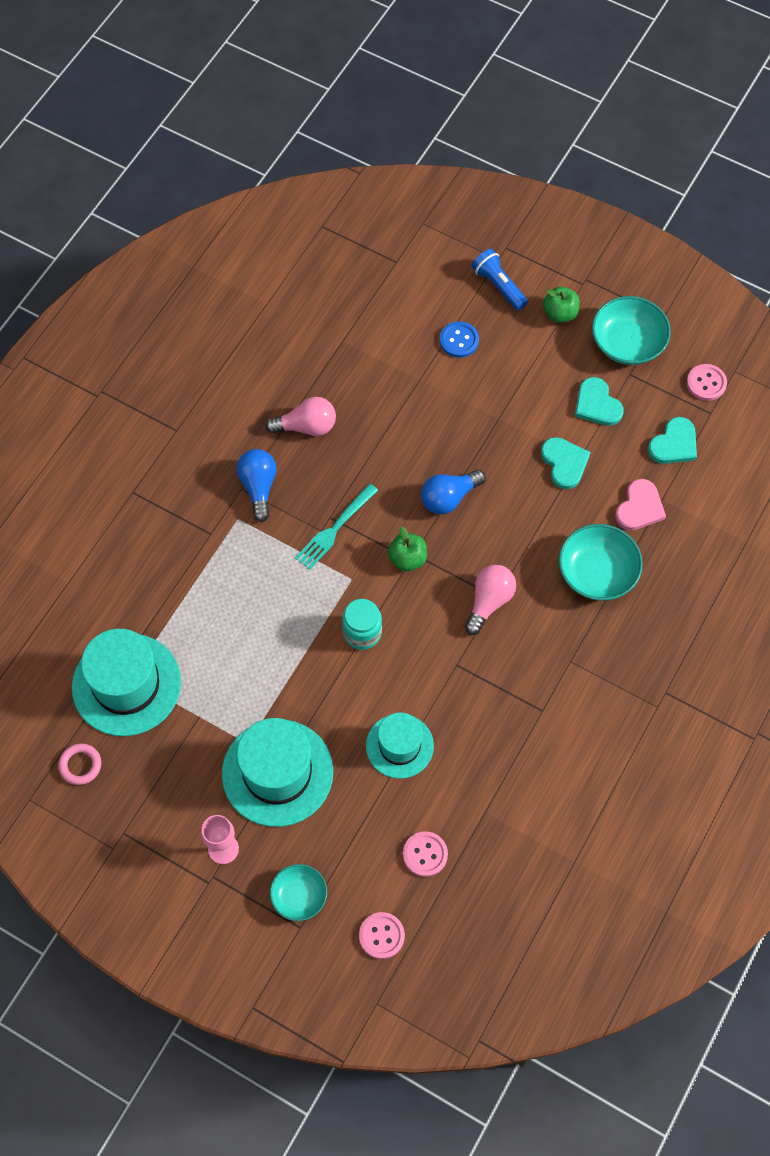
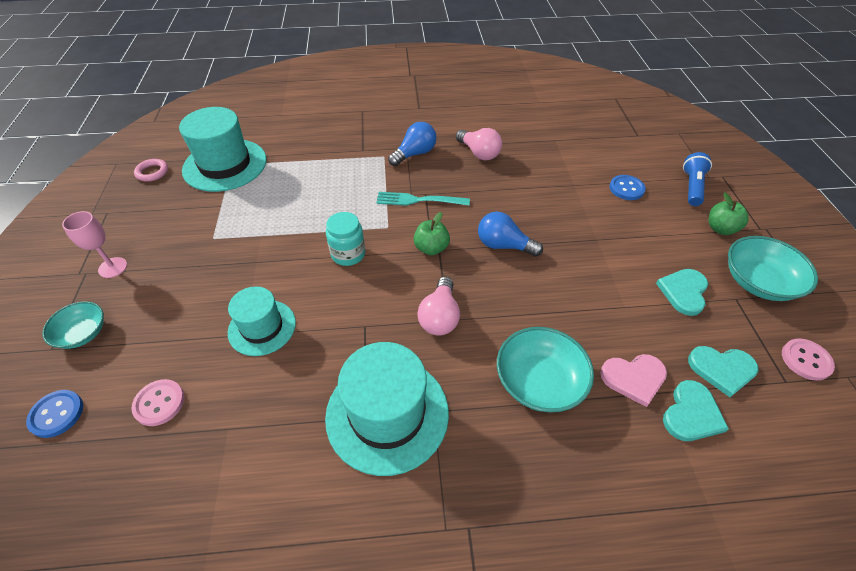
camera: 55 degrees right, 15 degrees down
turquoise hat [222,718,333,827] -> turquoise hat moved to [325,342,449,476]
pink button [359,912,405,959] -> blue button [26,390,83,438]
pink light bulb [465,565,516,635] -> pink light bulb turned 105 degrees clockwise [417,277,460,336]
turquoise heart [541,437,591,489] -> turquoise heart moved to [663,380,729,441]

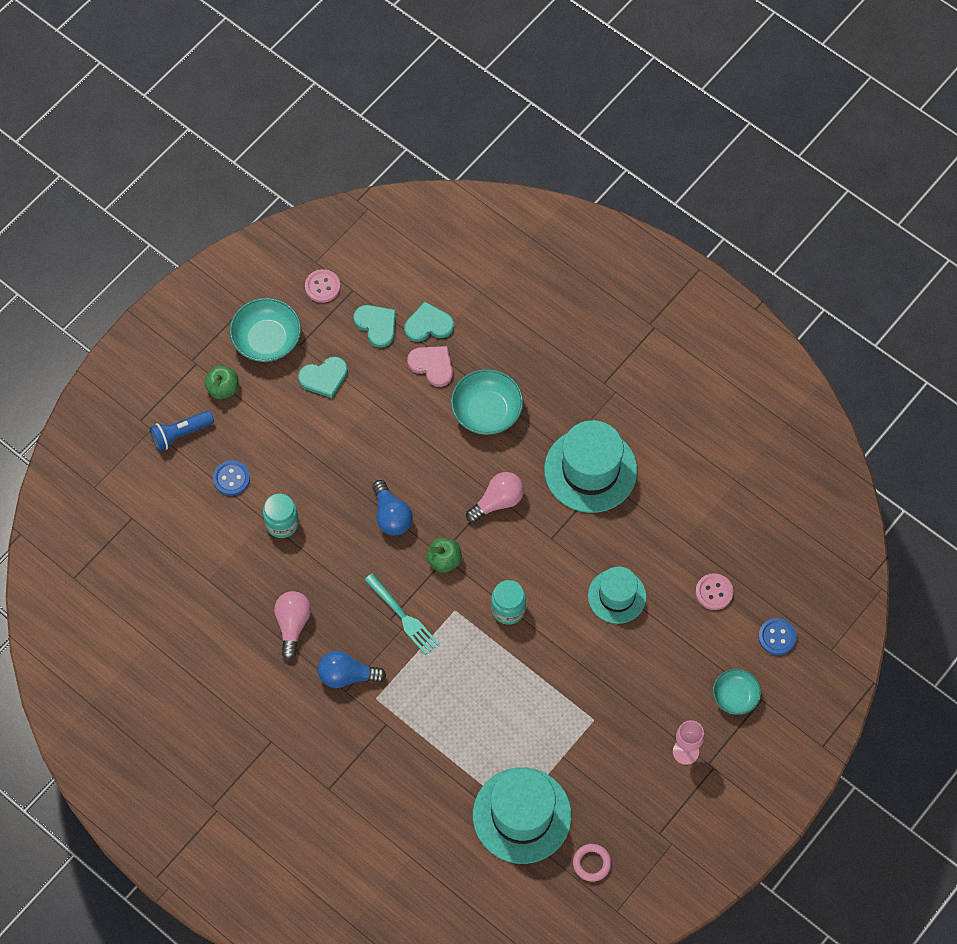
camera: 135 degrees left, 15 degrees up
none -> turquoise jar [263,494,299,538]

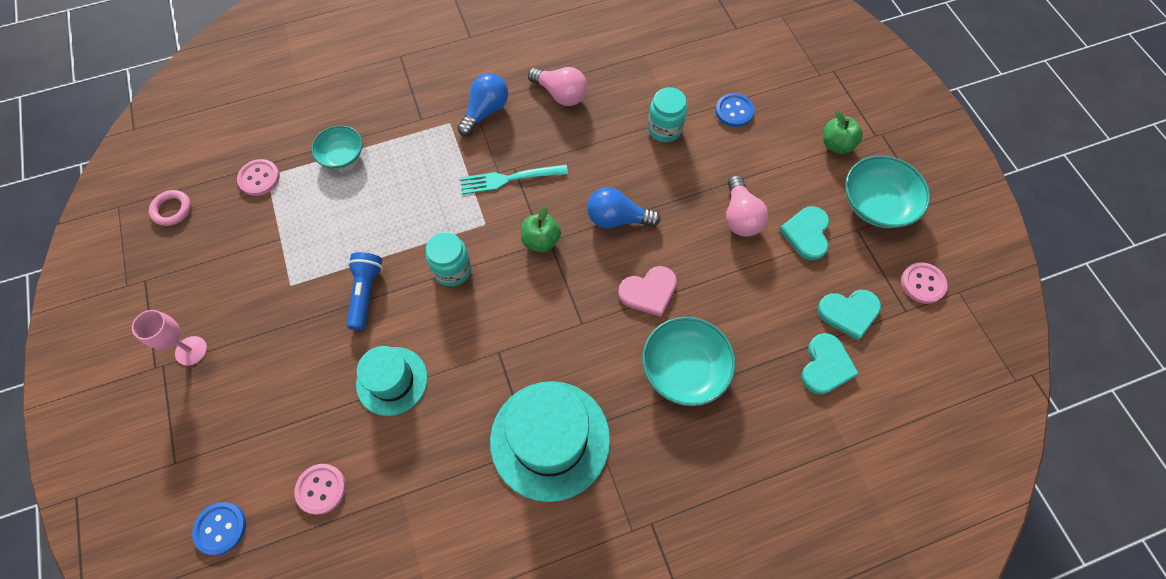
camera: 120 degrees right, 0 degrees up
blue flashlight [150,410,214,451] -> blue flashlight moved to [347,252,383,330]
pink heart [407,346,453,387] -> pink heart moved to [618,266,677,317]
pink light bulb [466,472,524,523] -> pink light bulb moved to [726,175,768,237]
turquoise hat [473,767,572,864] -> pink button [237,159,280,196]
turquoise bowl [713,669,761,715] -> turquoise bowl moved to [311,125,363,169]

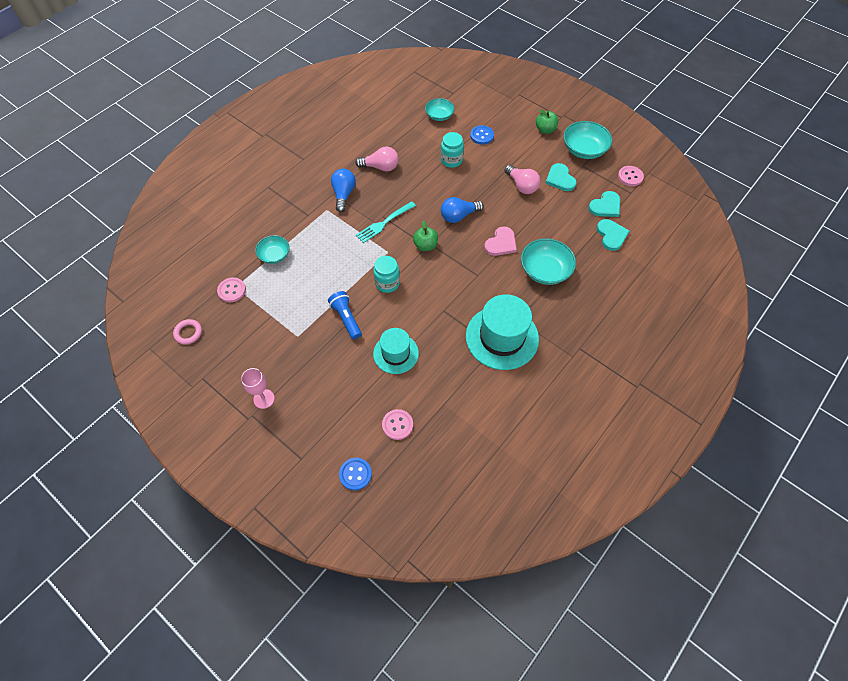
camera: 30 degrees left, 5 degrees down
none -> turquoise bowl [425,98,455,121]

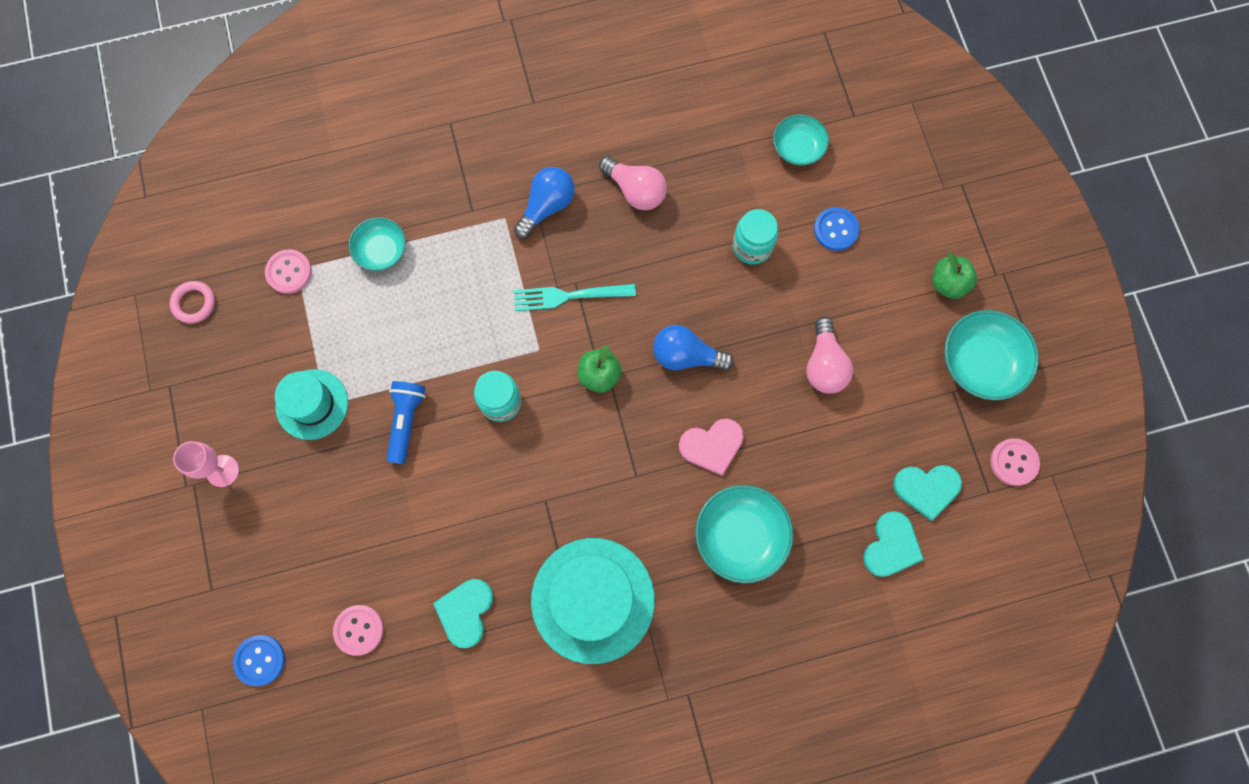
camera: 35 degrees right, 15 degrees up
turquoise hat [373,328,419,374] -> turquoise hat moved to [275,369,348,440]
turquoise heart [545,163,576,191] -> turquoise heart moved to [433,579,493,648]

